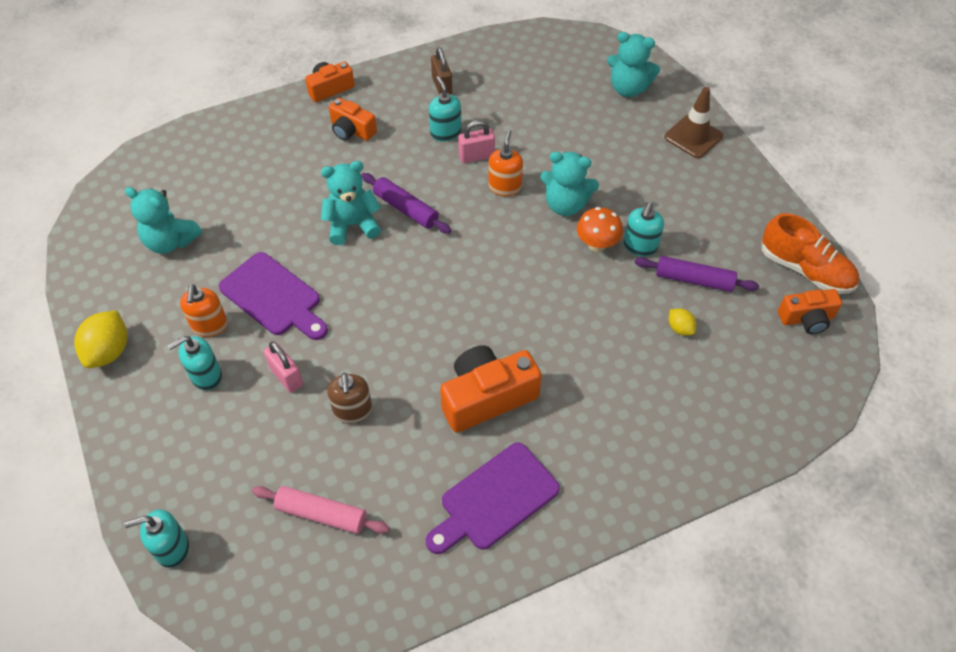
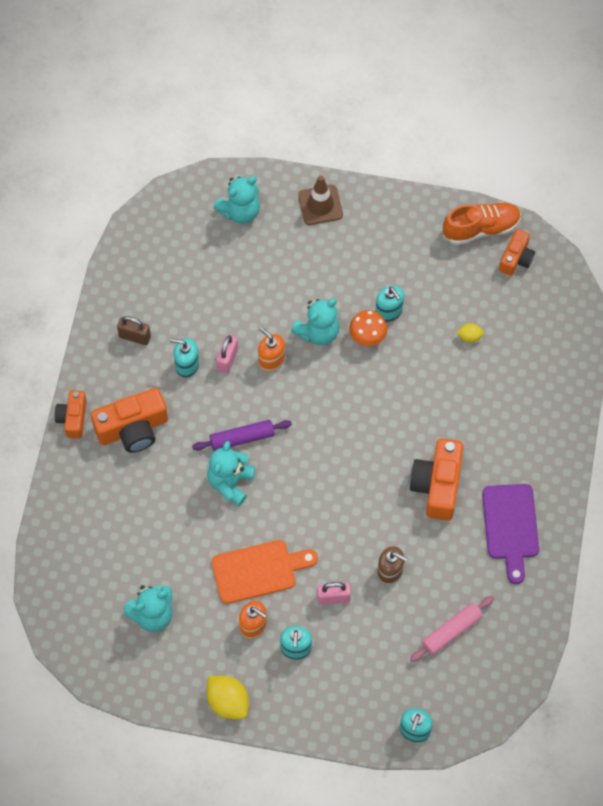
camera: 55 degrees left, 10 degrees up
purple cutting board [219,252,328,340] -> orange cutting board [211,540,318,604]
orange camera [329,98,377,141] -> orange camera [91,388,168,453], size x1.66
purple rolling pin [635,256,759,292] -> none

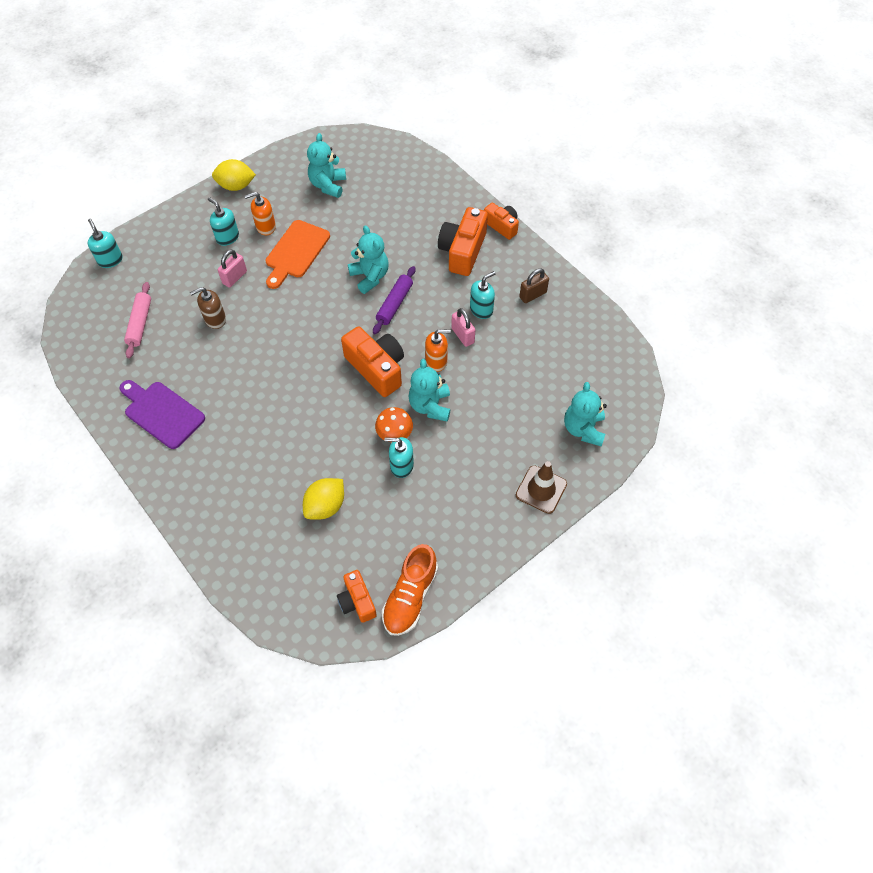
camera: 130 degrees right, 5 degrees down
orange camera [409,438,464,521] -> orange camera moved to [341,326,404,397]
yellow lemon [457,323,484,343] -> yellow lemon [303,478,344,520], size x1.87

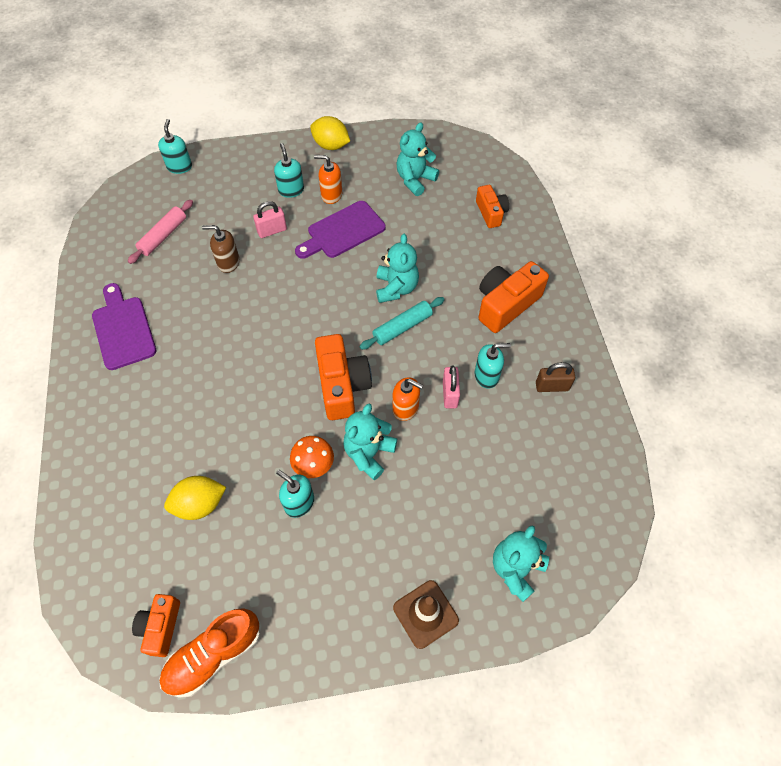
camera: 30 degrees right, 0 degrees up
orange cutting board [266,220,330,289] -> purple cutting board [295,201,386,259]
purple rolling pin [373,266,415,334] -> turquoise rolling pin [359,297,444,350]
orange camera [484,203,519,240] -> orange camera moved to [476,185,509,228]

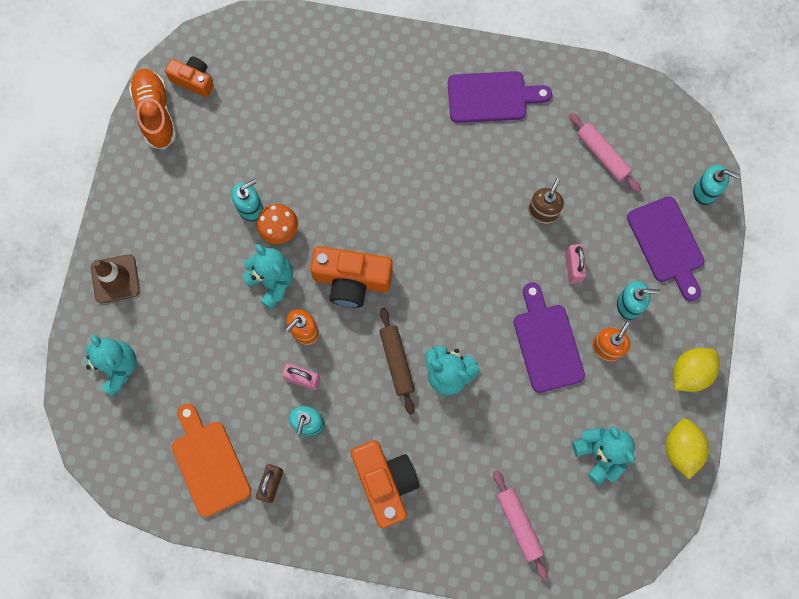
camera: 110 degrees right, 15 degrees up
yellow lemon [164,476,226,520] -> yellow lemon moved to [666,419,709,479]
turquoise rolling pin [359,297,444,350] -> brown rolling pin [379,308,415,415]
orange camera [476,185,509,228] -> pink rolling pin [493,470,548,580]
none -> orange cutting board [172,403,251,517]
none -> purple cutting board [627,196,704,301]

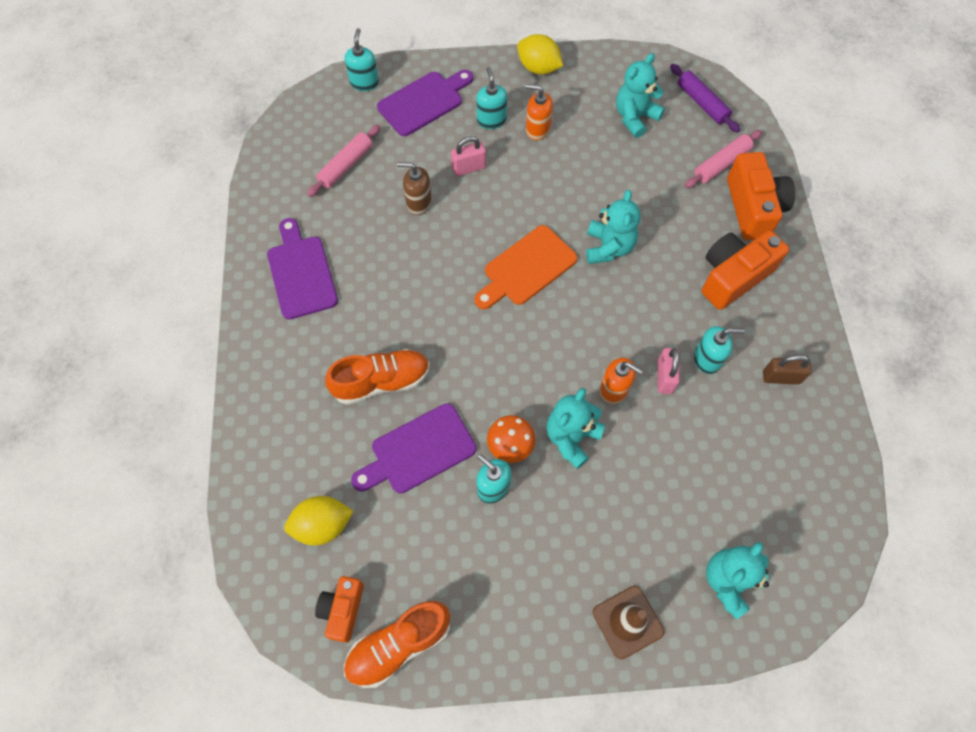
camera: 105 degrees left, 10 degrees down
orange cutting board [172,403,251,517] -> orange cutting board moved to [474,225,577,309]
orange camera [310,246,393,308] -> orange camera moved to [727,152,795,240]
brown rolling pin [379,308,415,415] -> none
purple cutting board [513,282,585,393] -> purple cutting board moved to [351,403,476,493]
yellow lemon [666,419,709,479] -> yellow lemon moved to [284,496,354,546]
none -> orange shoe [325,349,430,405]
none -> purple rolling pin [670,64,740,133]

